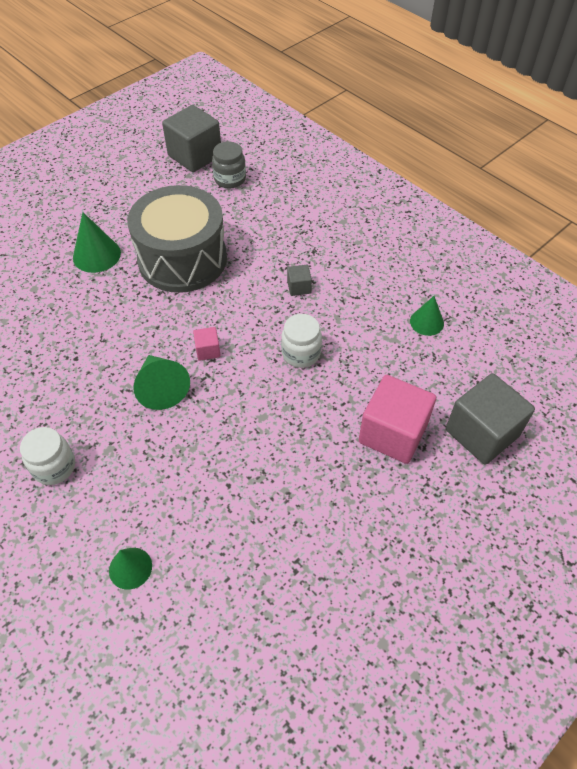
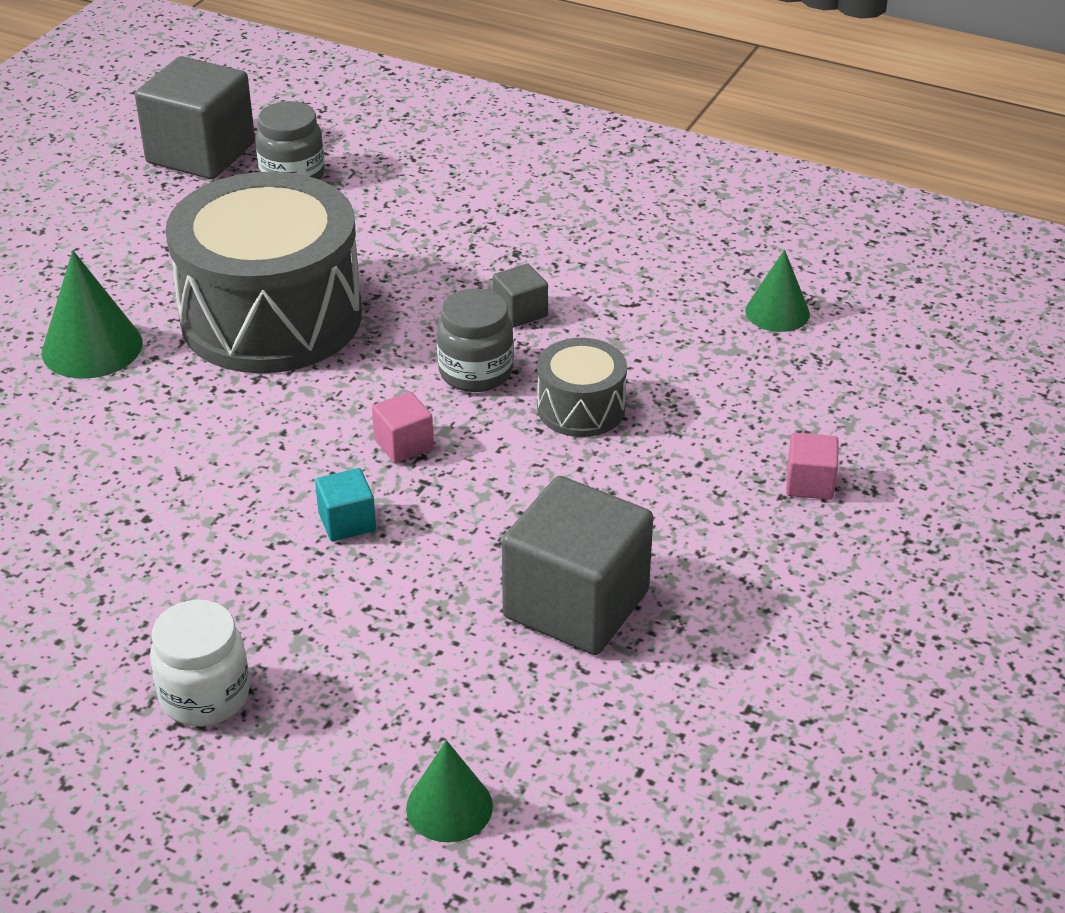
camera: 20 degrees left, 15 degrees down
green cone [133,355,190,410] -> turquoise cube [315,468,376,541]
white jar [281,314,322,368] -> grey drum [537,338,627,437]
pink cube [359,375,436,464] -> pink cube [786,433,839,500], size x0.45
grey cube [446,373,535,465] -> grey cube moved to [502,476,653,655]
none -> grey jar [437,288,514,392]

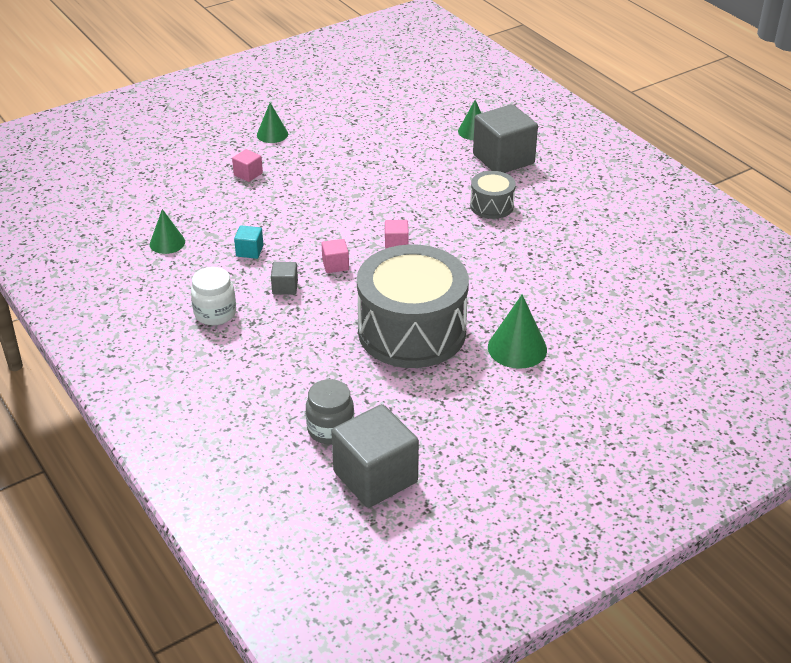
camera: 150 degrees left, 0 degrees up
white jar [150,600,250,726] -> white jar moved to [191,267,236,325]
turquoise cube [315,468,376,541] -> turquoise cube moved to [234,225,263,259]
grey jar [437,288,514,392] -> pink cube [321,239,349,273]
grey cube [502,476,653,655] -> grey cube moved to [473,104,538,173]
grey drum [537,338,627,437] -> grey drum moved to [470,171,516,219]
none -> green cone [257,103,288,143]

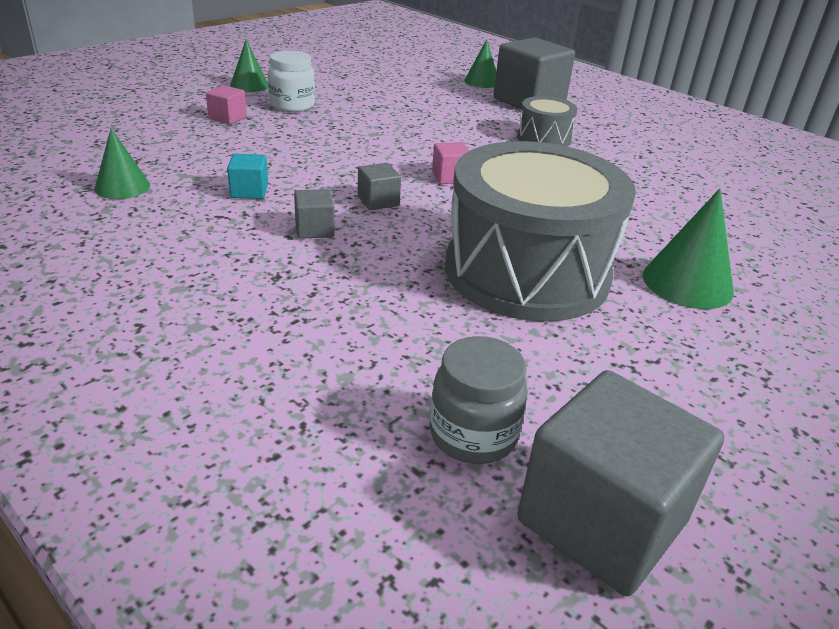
camera: 15 degrees left, 5 degrees down
white jar [191,267,236,325] -> white jar moved to [268,50,315,112]
pink cube [321,239,349,273] -> grey cube [358,163,401,210]

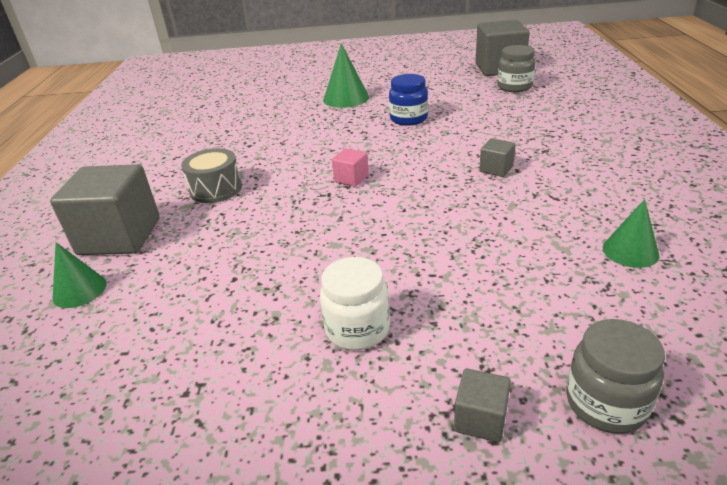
camera: 130 degrees left, 0 degrees up
pink cube [206,85,247,124] -> none
turquoise cube [227,153,268,199] -> none
green cone [230,40,268,92] -> none
grey cube [358,163,401,210] -> grey cube moved to [454,368,511,442]
grey drum [445,141,636,322] -> blue jar [389,74,428,126]
none -> grey jar [566,319,665,434]

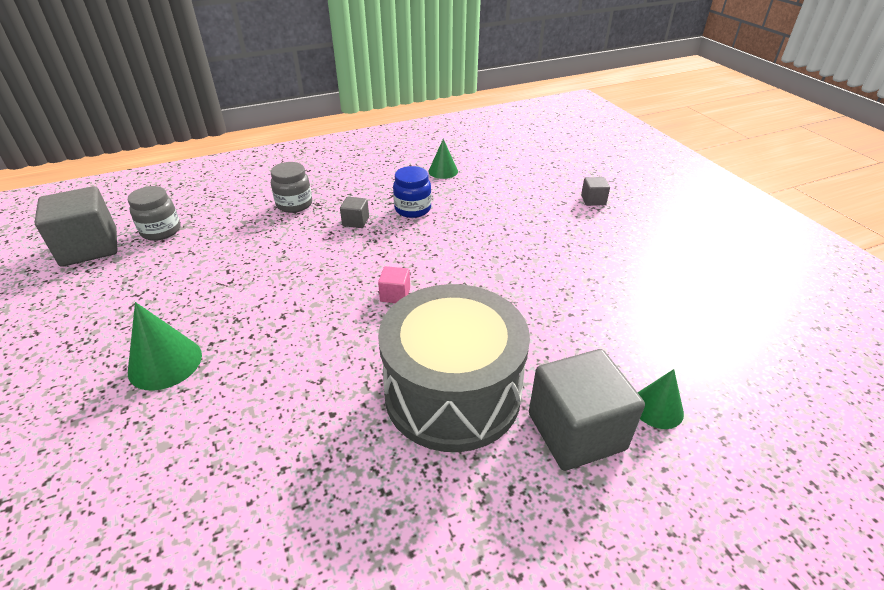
camera: 115 degrees left, 5 degrees up
grey drum [181,148,242,203] -> grey drum [378,284,530,452], size x2.18
white jar [320,257,390,350] -> none
blue jar [389,74,428,126] -> blue jar moved to [393,166,431,218]
grey jar [566,319,665,434] -> grey jar moved to [271,162,312,213]

